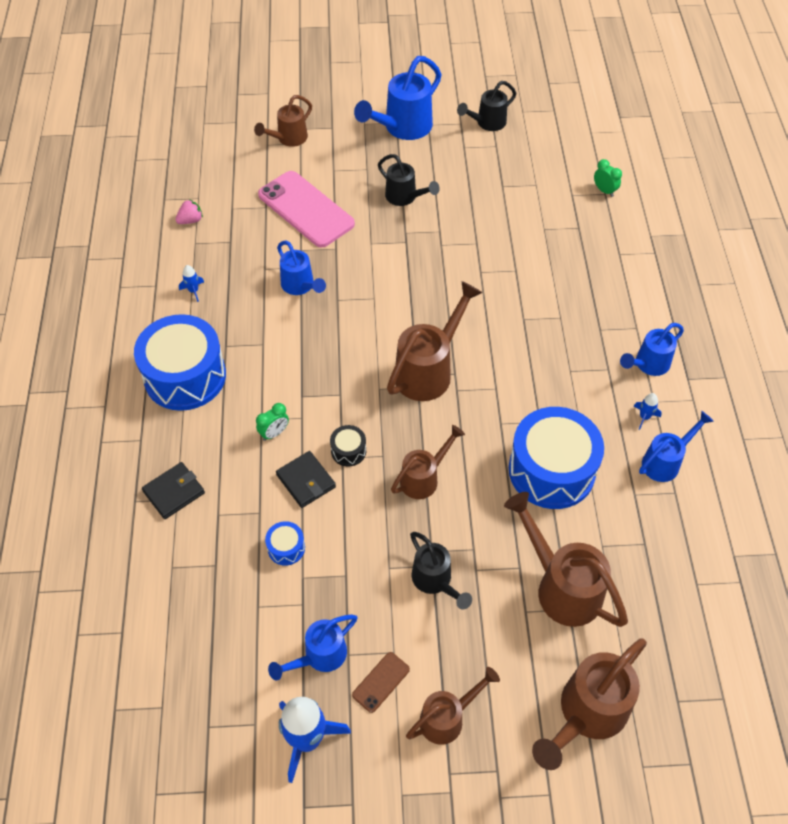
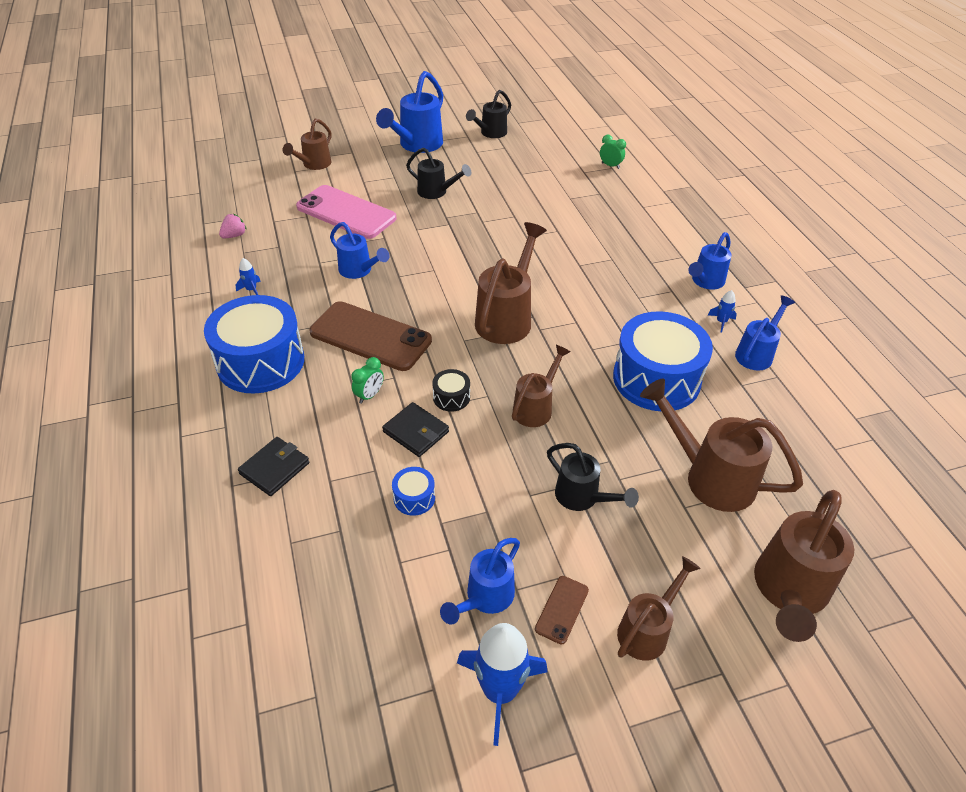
camera: 15 degrees left, 10 degrees down
none -> brown phone [309,301,432,371]

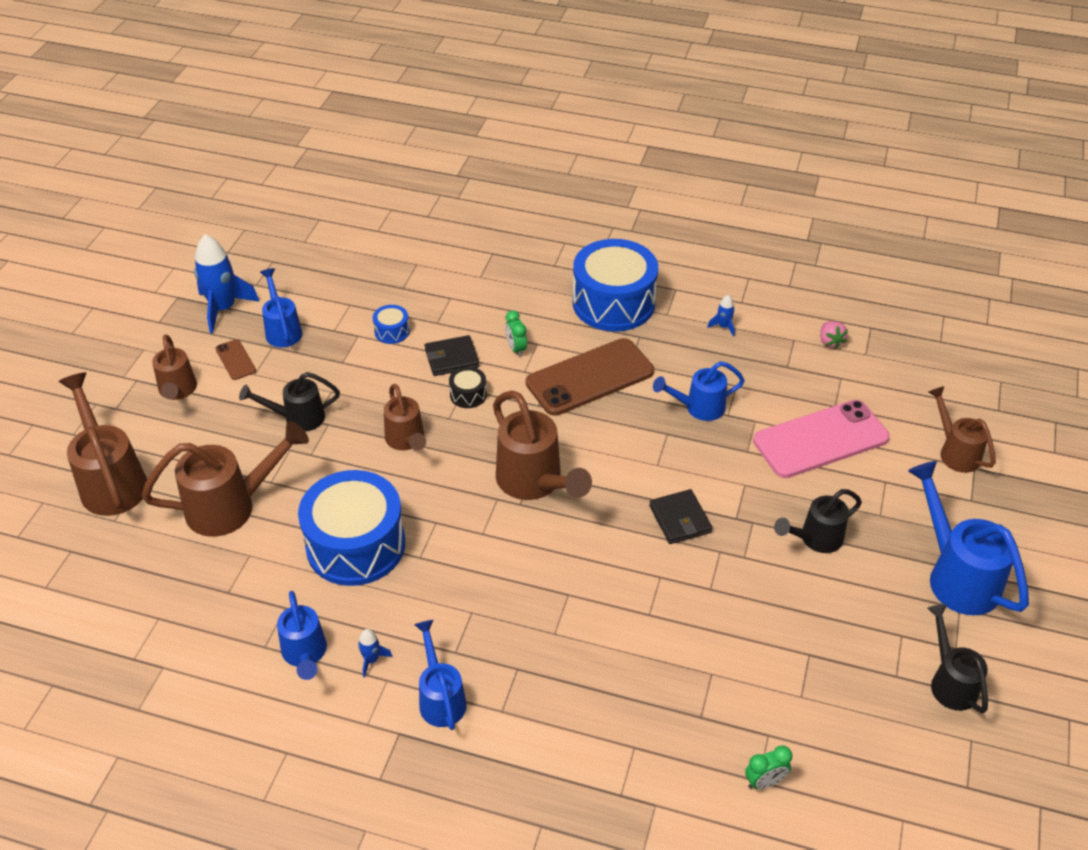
camera: 125 degrees right, 0 degrees up
black wallet [238,437,309,496] -> black wallet moved to [649,489,712,544]

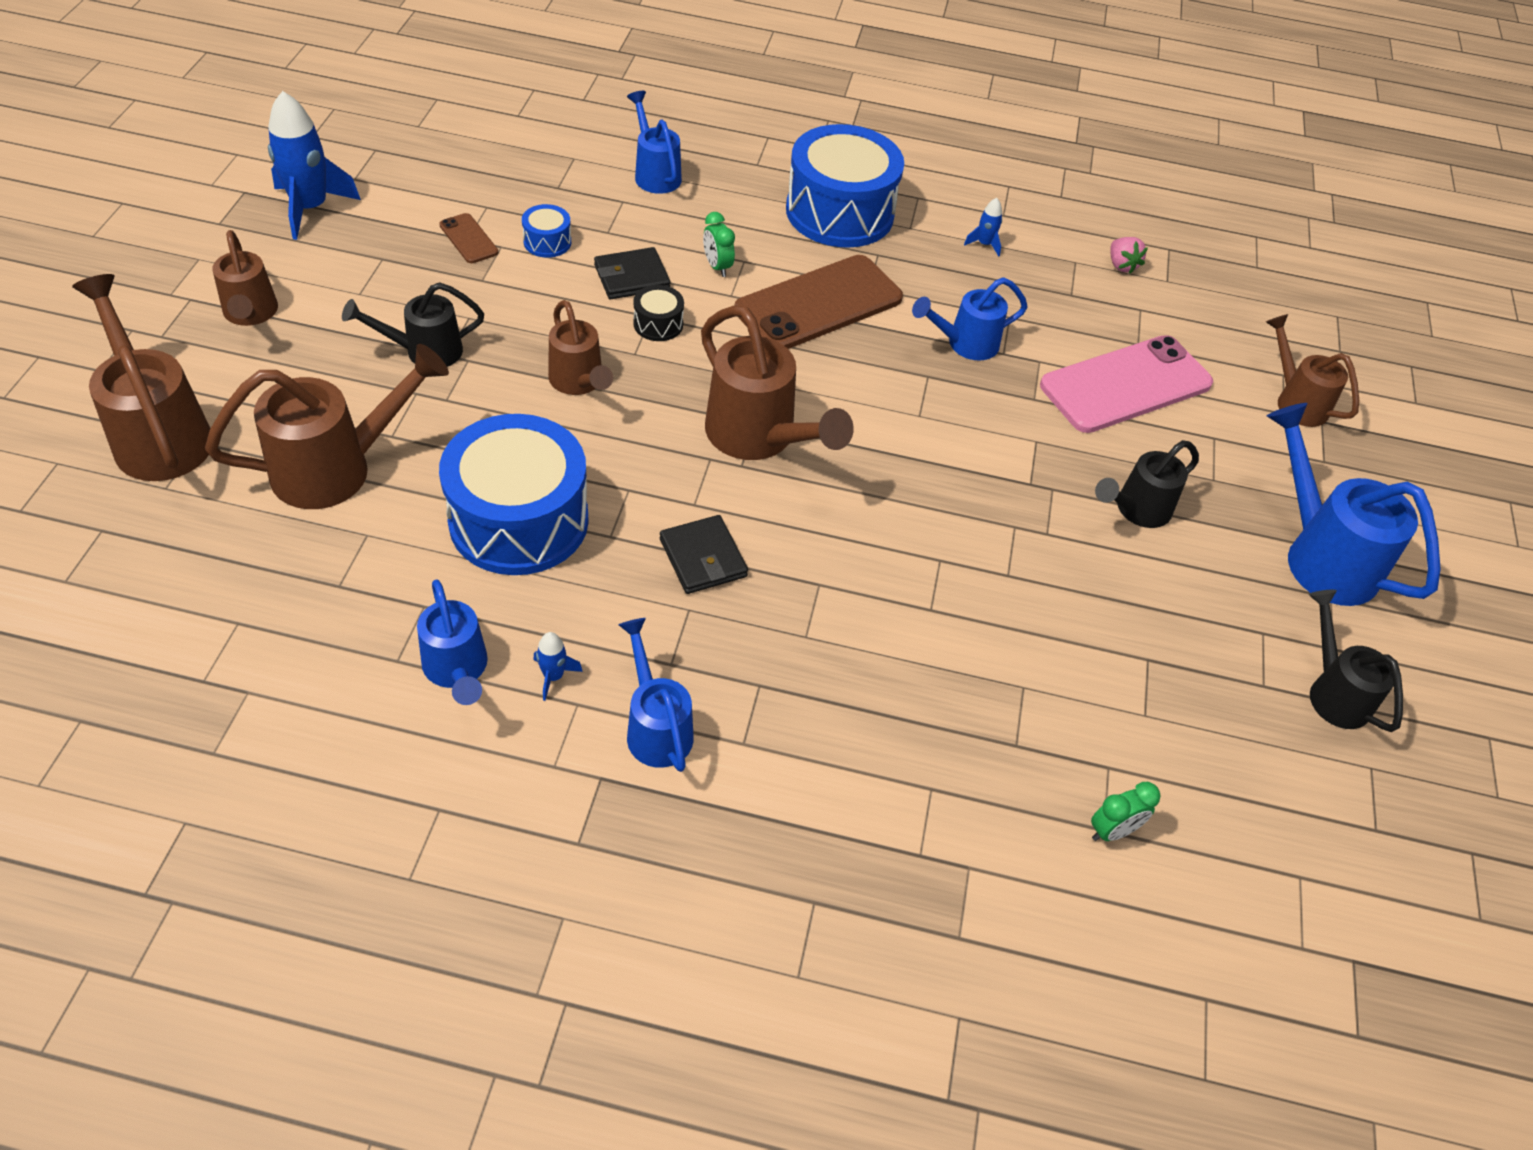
camera: 10 degrees left, 5 degrees up
brown phone [215,339,256,380] -> brown phone moved to [439,213,498,263]
blue watering can [260,268,303,347] -> blue watering can moved to [627,91,682,194]
black wallet [649,489,712,544] -> black wallet moved to [660,515,748,594]

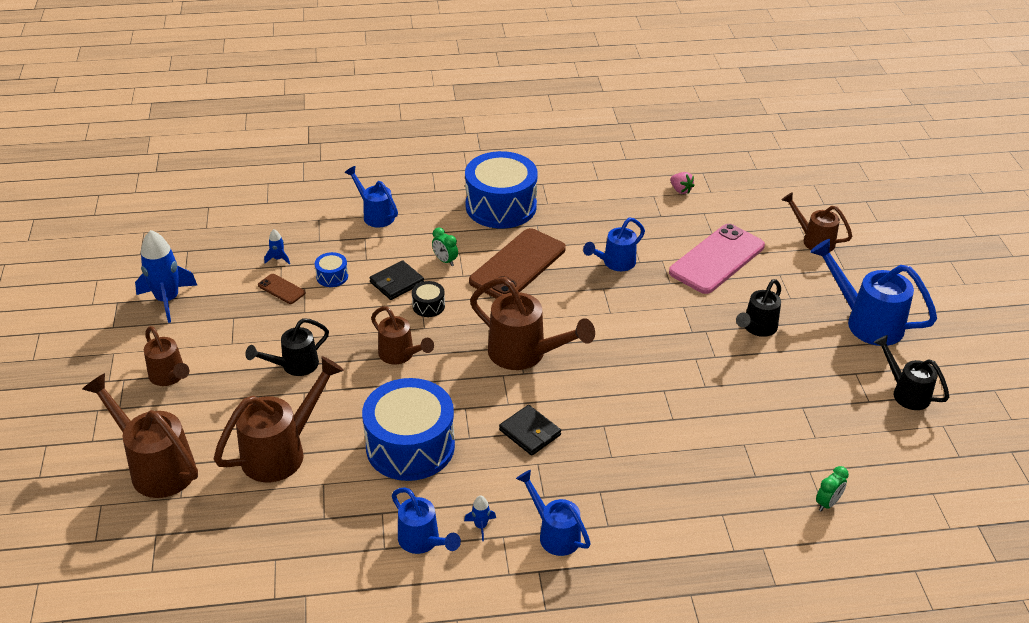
camera: 15 degrees left, 10 degrees down
blue rocket [964,198,1002,257] -> blue rocket moved to [264,229,290,265]

